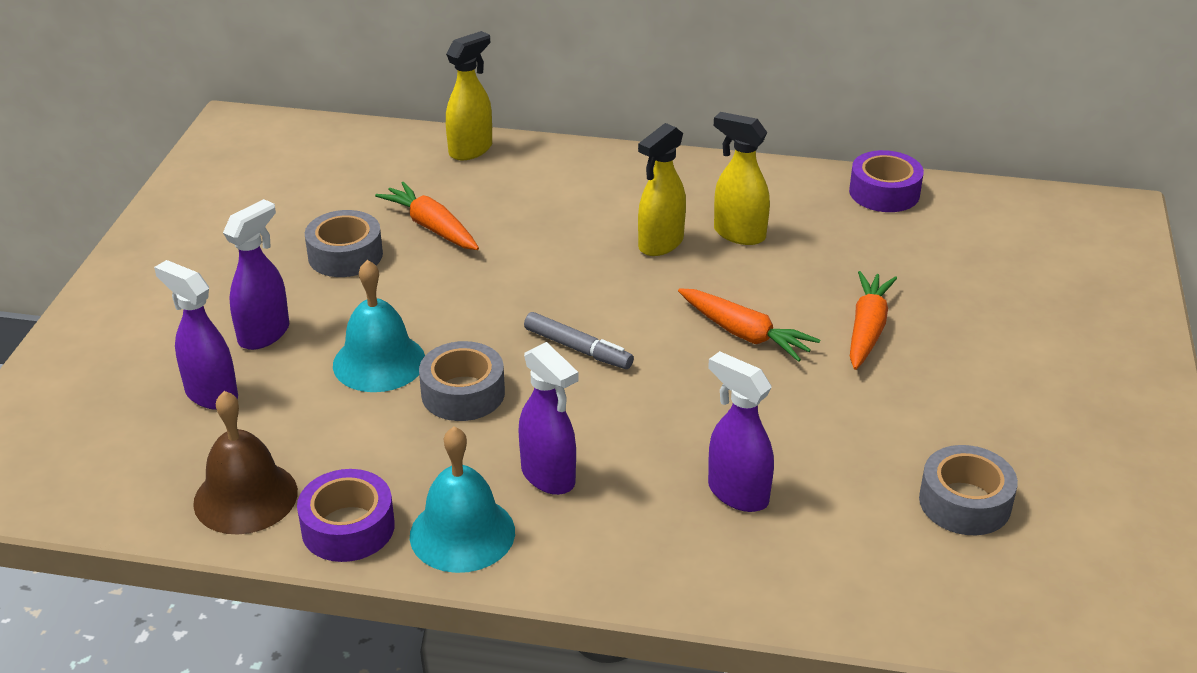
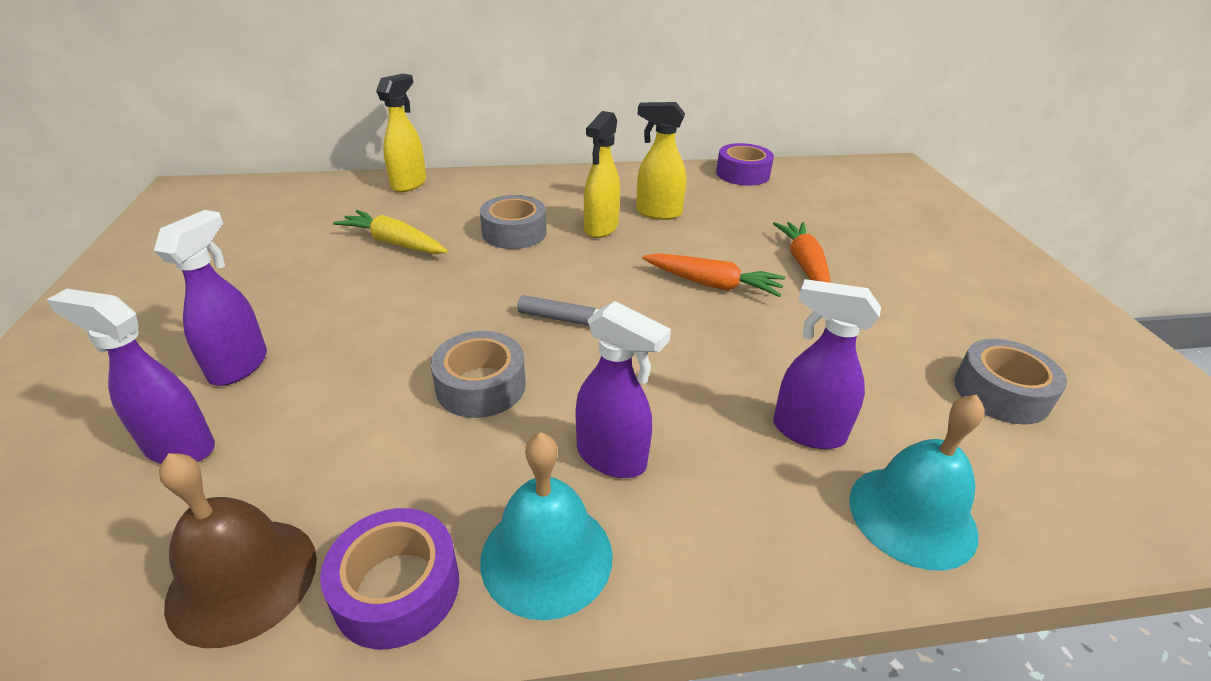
camera: 20 degrees left, 0 degrees up
grey tape [305,210,383,277] -> grey tape moved to [480,195,547,249]
turquoise bell [333,260,425,392] -> turquoise bell moved to [849,395,985,571]
orange carrot [375,182,479,250] -> yellow carrot [333,210,448,254]

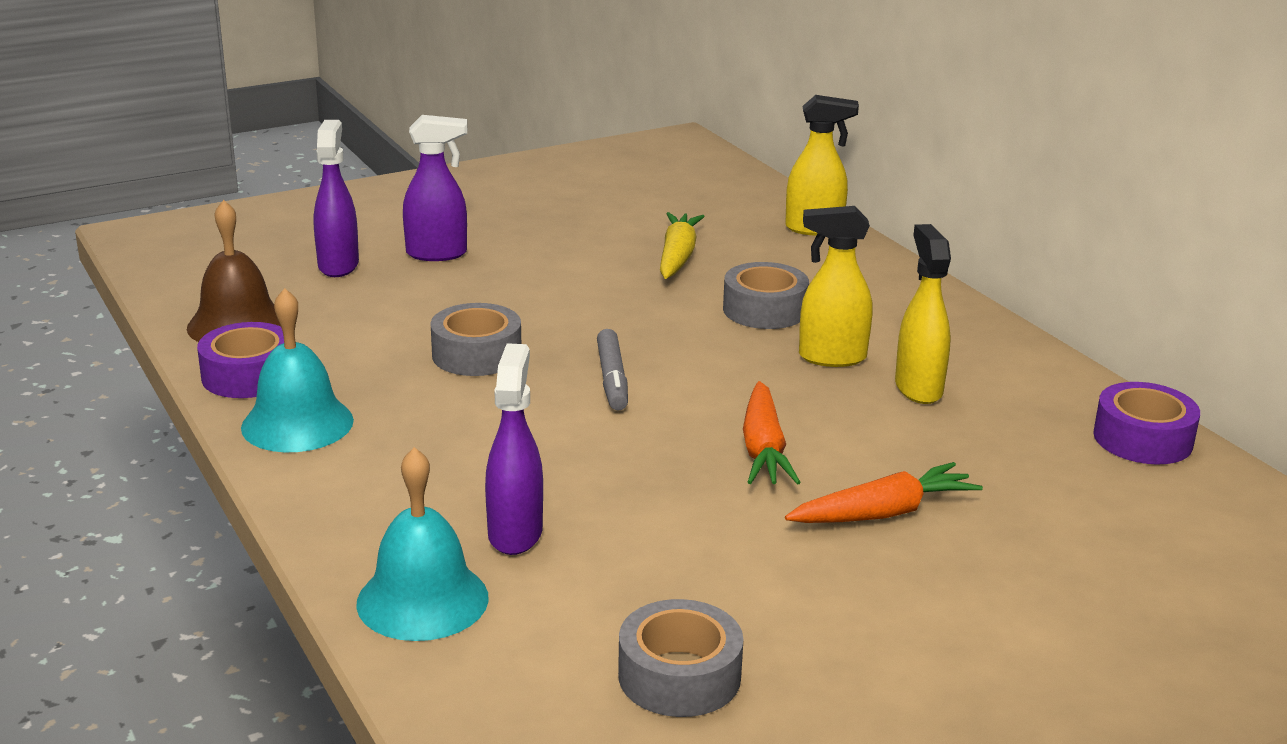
camera: 70 degrees right, 10 degrees down
purple spray bottle [576,301,671,478] -> none

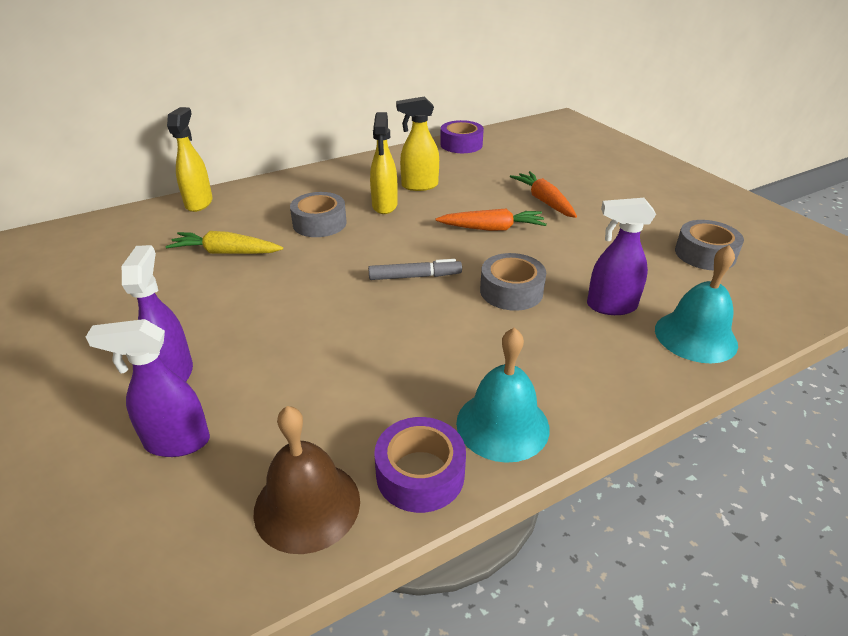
camera: 90 degrees left, 10 degrees up
grey tape [431,303,521,376] -> grey tape moved to [480,253,546,311]

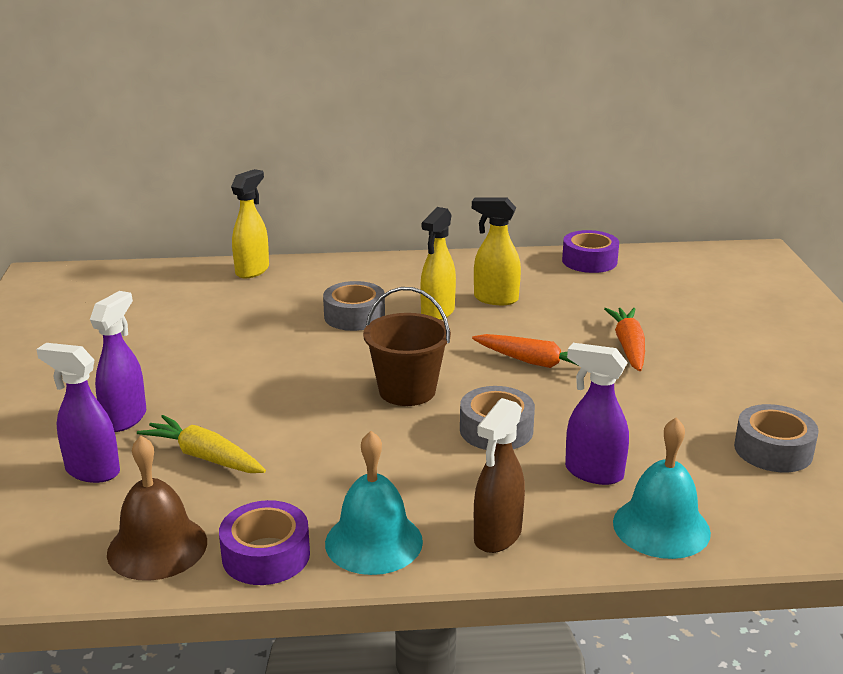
camera: 25 degrees right, 10 degrees down
yellow carrot [166,231,283,254] -> yellow carrot moved to [137,415,266,473]
grey marker [368,259,462,280] -> brown bucket [363,287,451,406]
none -> brown spray bottle [474,398,525,553]

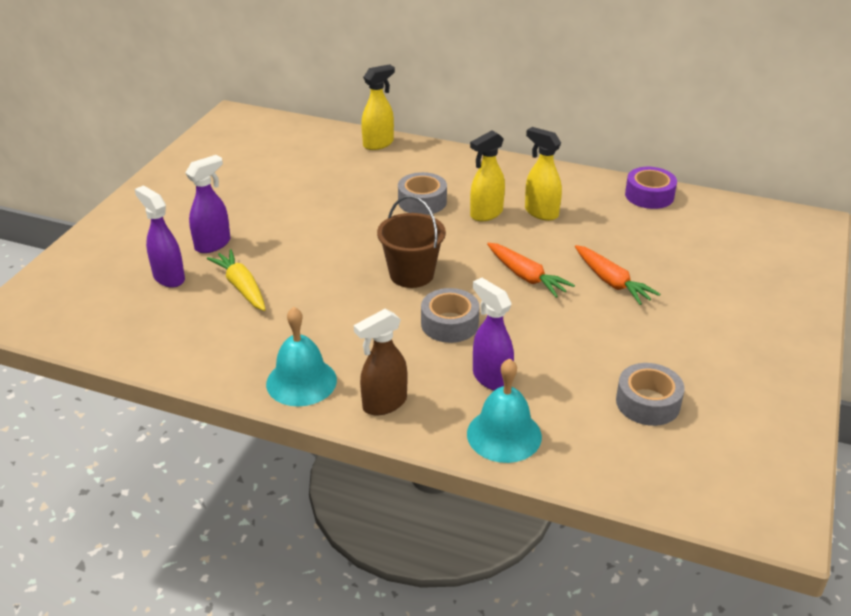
camera: 25 degrees right, 10 degrees up
brown bell [107,436,207,581] -> none
purple tape [219,500,310,585] -> none
orange carrot [604,308,645,371] -> orange carrot turned 120 degrees clockwise [575,245,660,305]

